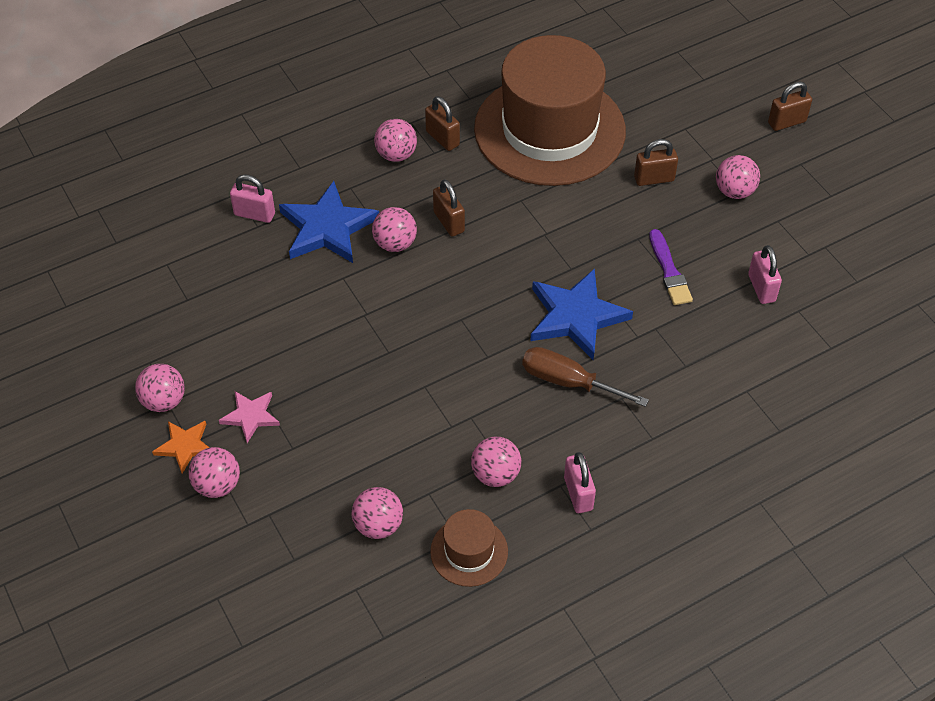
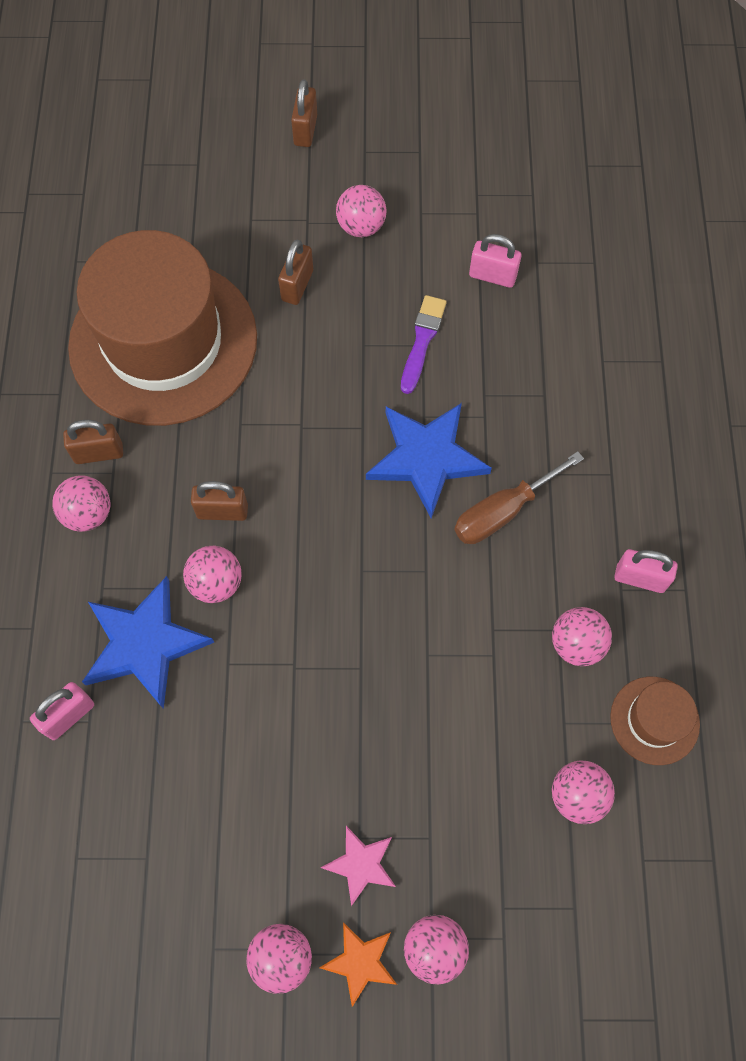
camera: 60 degrees left, 15 degrees up
purple brush [649,229,693,305] -> purple brush turned 90 degrees counterclockwise [401,295,447,394]

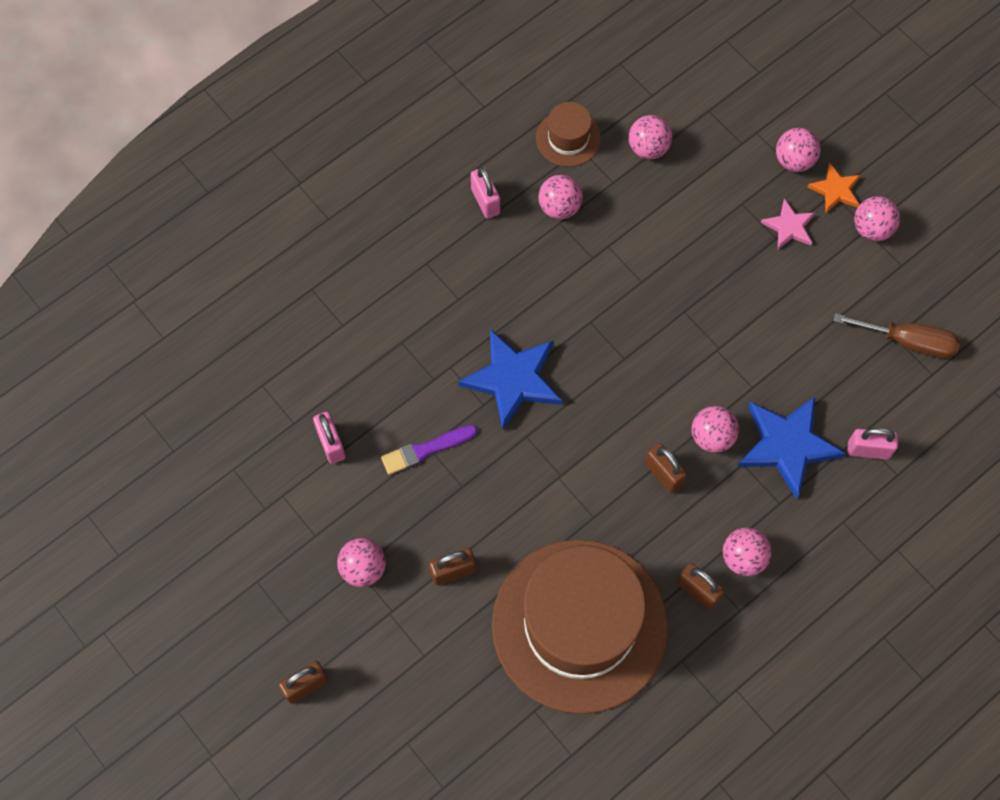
camera: 130 degrees left, 0 degrees up
brown screwdriver [454,451,584,544] -> brown screwdriver moved to [833,313,960,358]

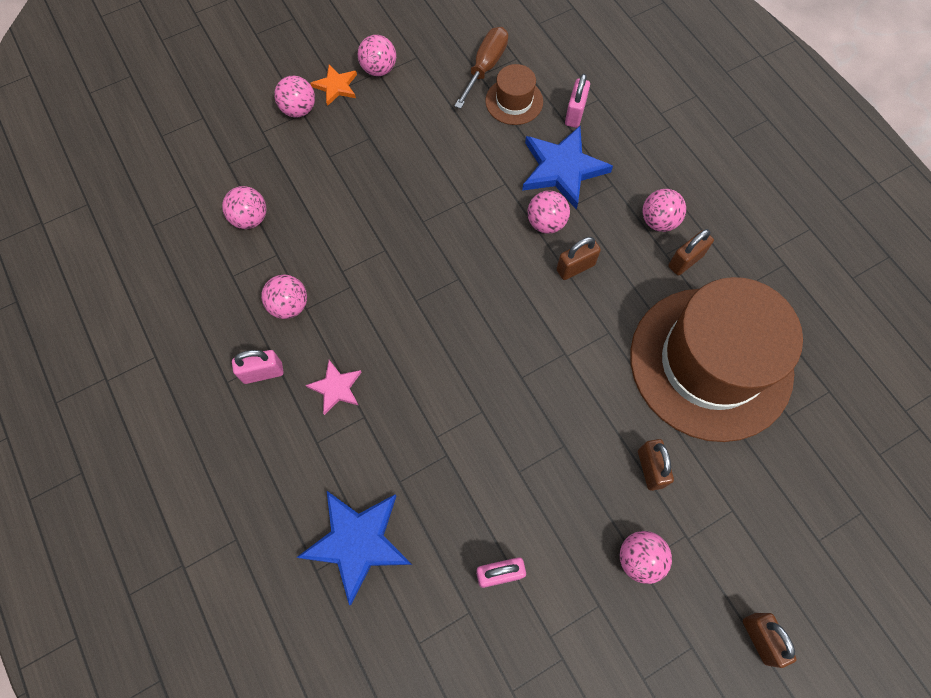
camera: 80 degrees left, 0 degrees up
purple brush [381,425,477,475] -> none
blue star [458,329,562,430] -> blue star moved to [297,491,412,605]
brown hat [536,102,601,167] -> brown hat moved to [485,64,543,125]
pink star [761,199,815,249] -> pink star moved to [306,360,362,415]

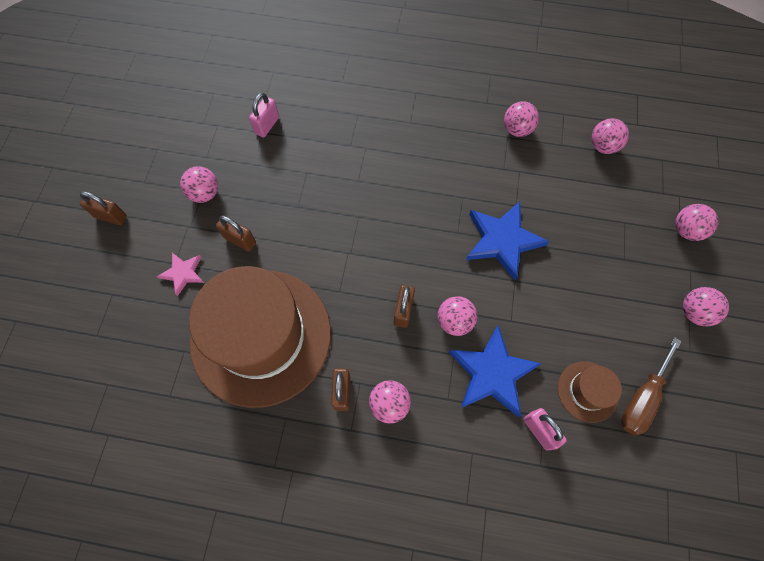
camera: 130 degrees right, 0 degrees up
pink padlock [232,350,283,384] -> none
blue star [297,491,412,605] -> blue star moved to [466,202,549,280]
pink star [306,360,362,415] -> pink star moved to [157,253,204,296]
orange star [310,65,357,106] -> none
brown screwdriver [455,27,508,109] -> brown screwdriver turned 60 degrees clockwise [621,337,682,436]

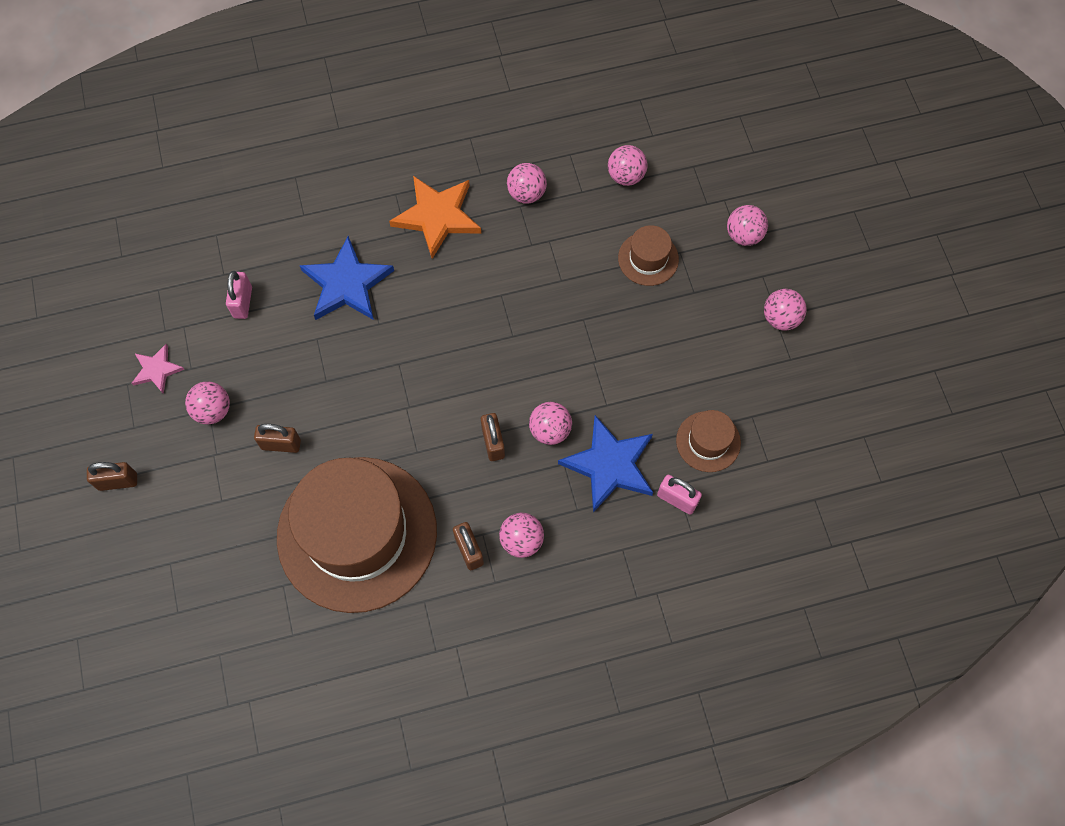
camera: 25 degrees left, 0 degrees up
pink star [157,253,204,296] -> pink star moved to [132,344,185,393]
blue star [466,202,549,280] -> blue star moved to [299,236,394,320]
brown screwdriver [621,337,682,436] -> none
none -> orange star [389,176,481,259]
none -> brown hat [618,225,679,286]

